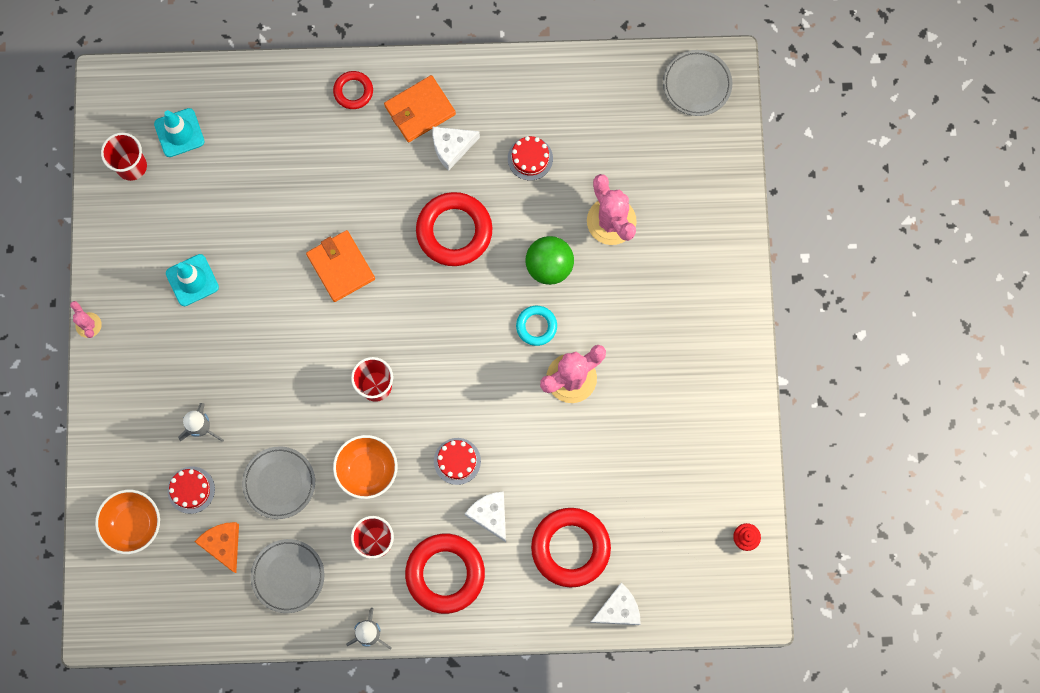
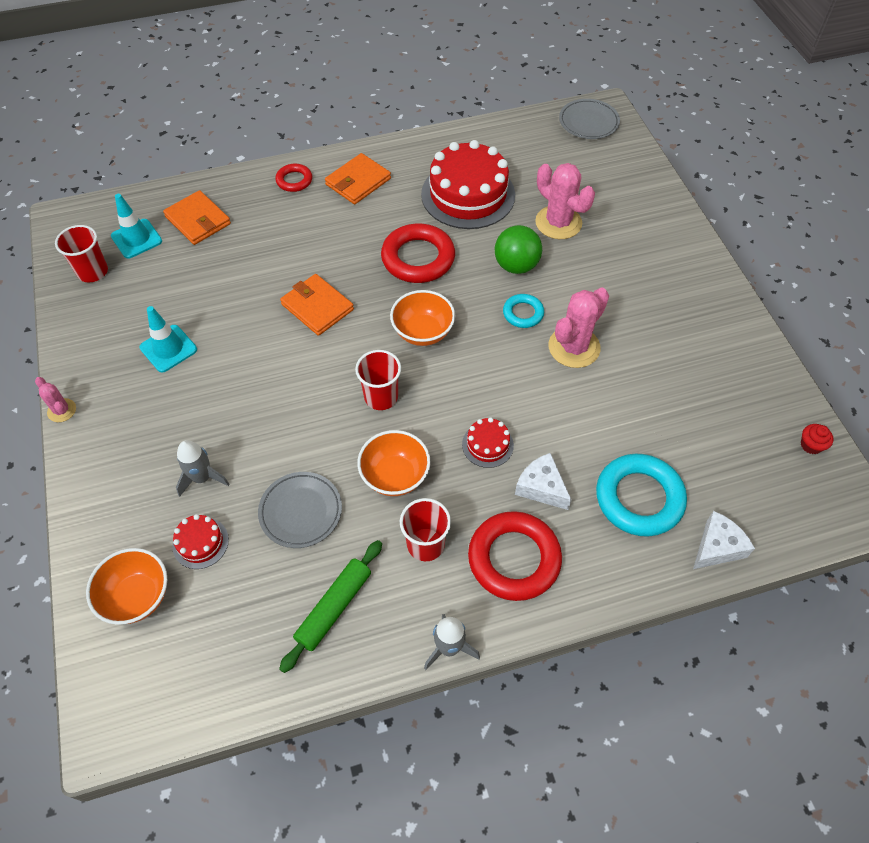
camera: 15 degrees left, 20 degrees down
orange cheese [195,522,239,573] -> none
grey plate [251,539,324,613] -> green rolling pin [279,540,382,673]
white cheese [432,127,480,171] -> none
red cake [508,136,553,180] -> red cake [421,140,515,229], size x2.24
red ring [531,508,611,588] -> turquoise ring [596,454,687,537]
none -> orange wallet [163,190,231,245]
none -> orange bowl [390,290,455,346]

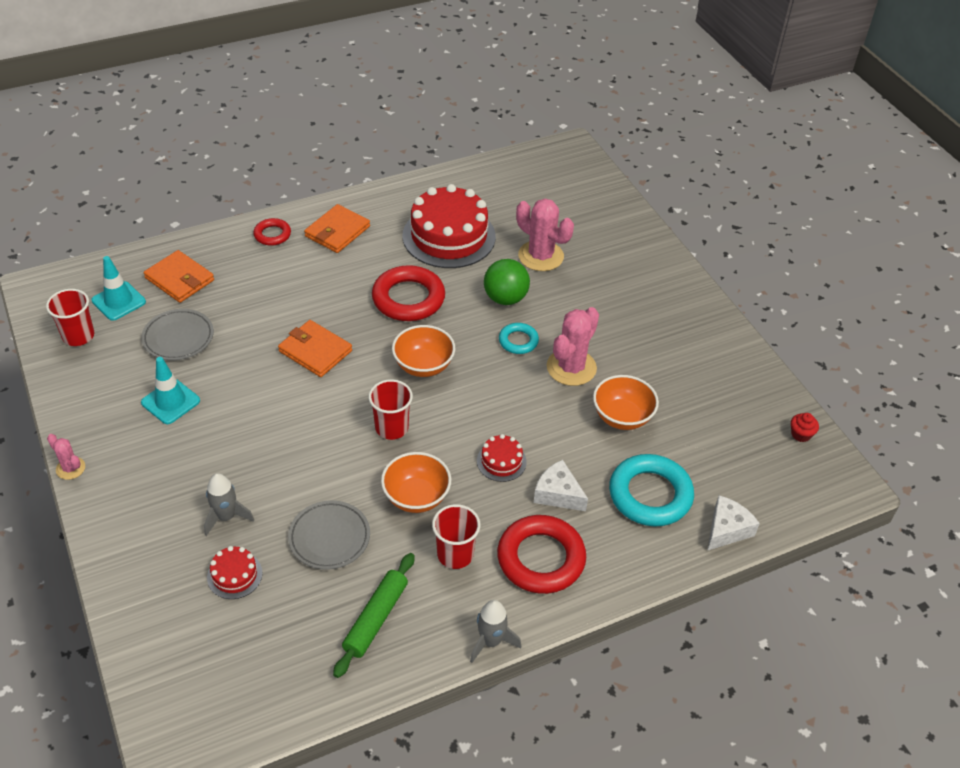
camera: 10 degrees left, 10 degrees down
orange bowl [86,548,167,625] -> orange bowl moved to [593,375,659,430]
grey plate [559,99,620,139] -> grey plate moved to [141,309,214,360]

